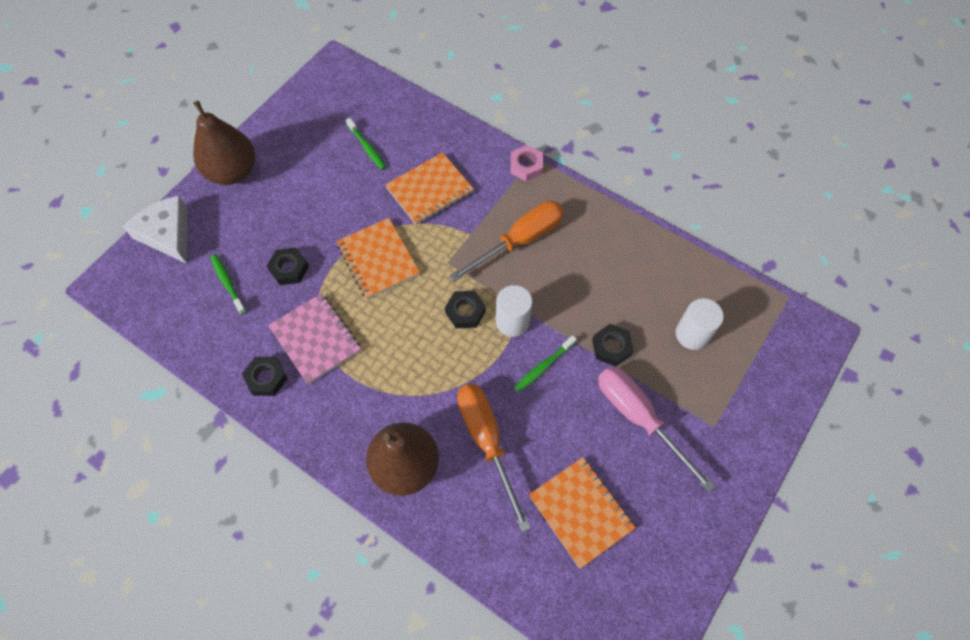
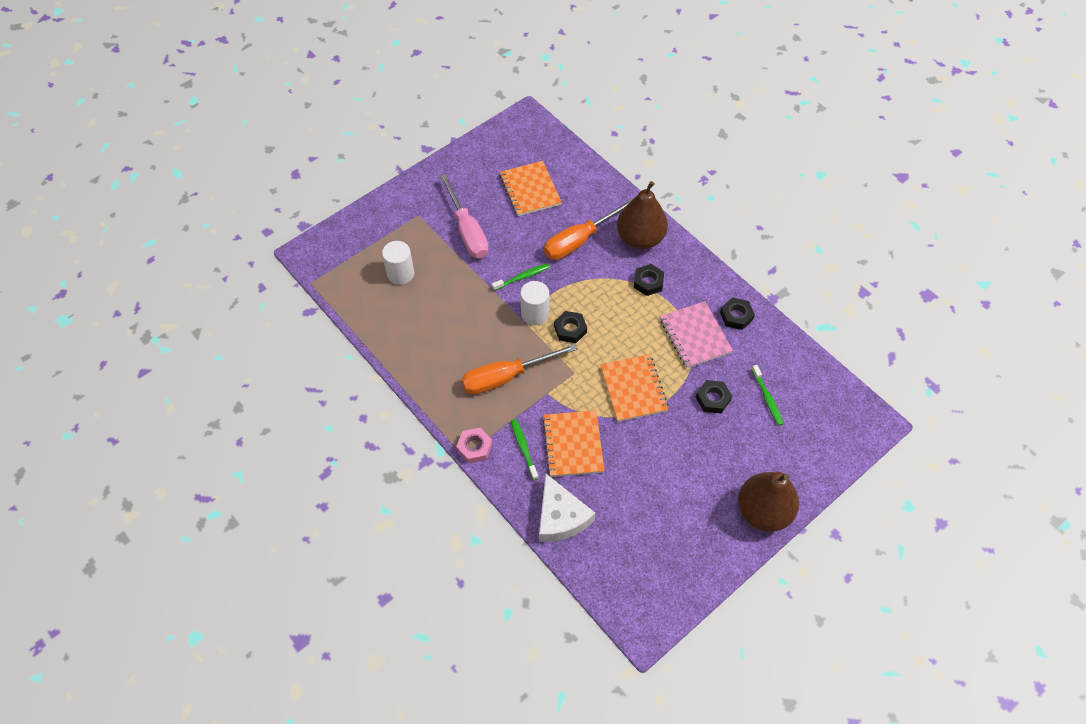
camera: 165 degrees left, 5 degrees down
white cheese [123,196,188,264] -> white cheese moved to [539,474,595,542]
green toothbrush [346,118,386,170] -> green toothbrush moved to [511,419,538,480]
orange notebook [385,152,474,225] -> orange notebook turned 75 degrees counterclockwise [542,410,605,477]
orange screwdriver [457,383,531,532] -> orange screwdriver turned 60 degrees clockwise [544,198,632,260]
black nut [592,324,634,367] -> black nut moved to [634,264,664,296]

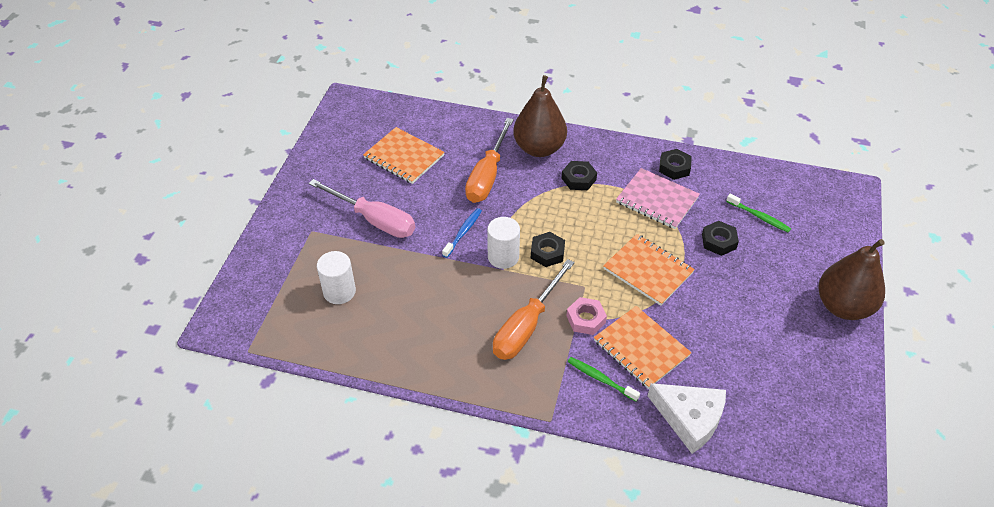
camera: 35 degrees left, 10 degrees down
pink nut [456,428,493,463] -> pink nut moved to [566,297,607,335]
green toothbrush [492,263,550,291] -> blue toothbrush [442,208,482,258]

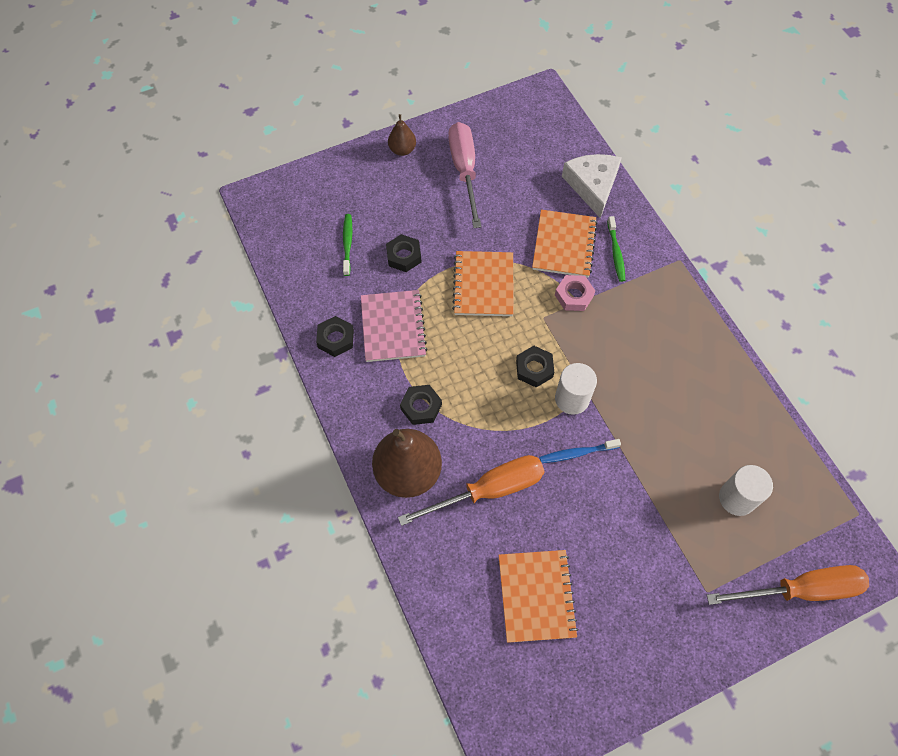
camera: 130 degrees left, 15 degrees up
pink screwdriver [309,179,415,238] -> pink screwdriver moved to [449,122,481,228]
orange screwdriver [493,259,575,360] -> orange screwdriver moved to [707,565,869,605]
brown pear [818,239,885,320] -> brown pear [388,114,416,156], size x0.51

